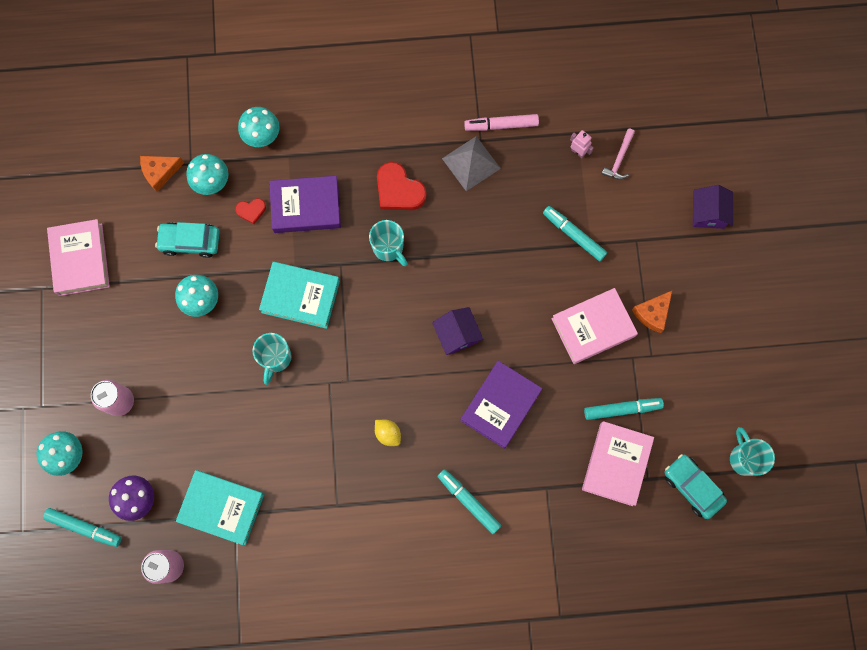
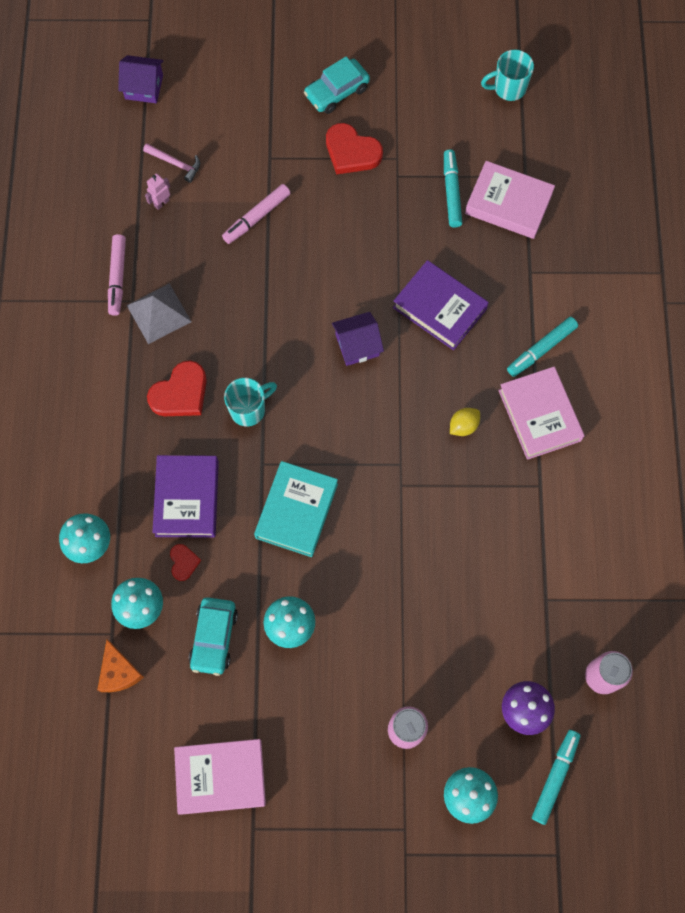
camera: 85 degrees left, 5 degrees down
turquoise book [176,470,264,545] -> none
turquoise mug [253,333,292,385] -> none
turquoise marker [543,206,607,261] -> pink marker [222,184,291,244]
pink book [551,288,638,364] -> pink book moved to [498,367,585,460]
orange cheese [632,291,672,333] -> red heart [326,123,383,174]
turquoise car [664,454,727,519] -> turquoise car moved to [304,56,370,114]
purple house [693,185,733,229] -> purple house moved to [118,55,163,103]

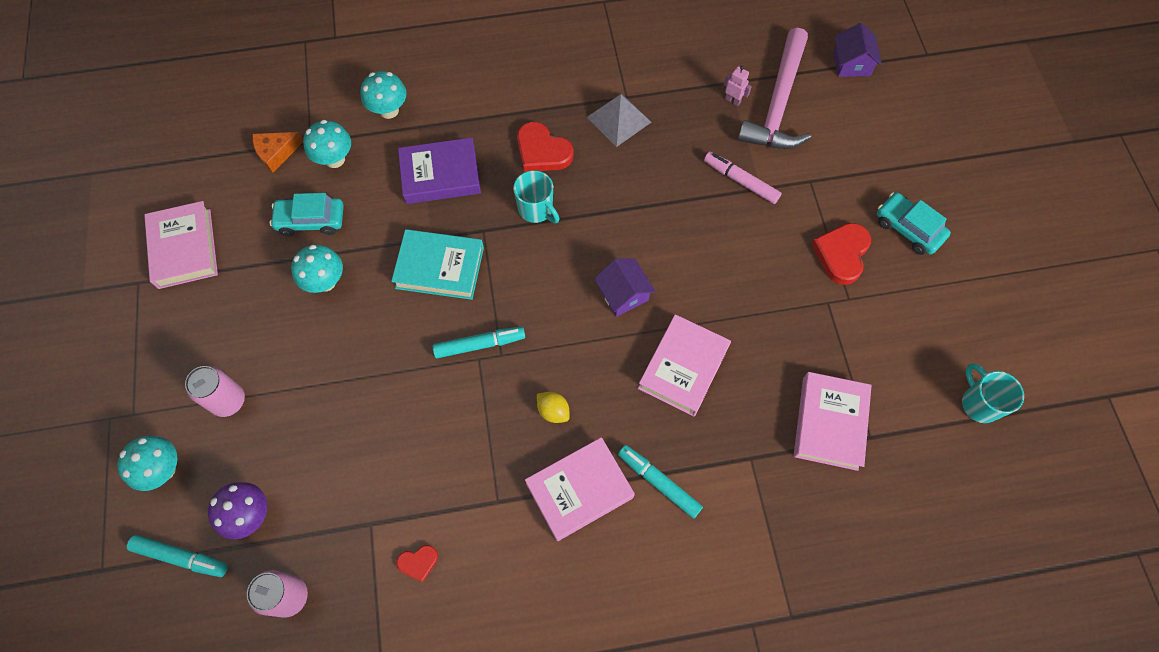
camera: 80 degrees right, 5 degrees down
pink marker [108,234,126,316] -> none
pink hammer [143,143,200,183] -> pink hammer [737,28,811,149], size x2.41
red heart [170,544,201,581] -> red heart moved to [396,545,438,582]
purple book [393,260,489,350] -> pink book [638,314,731,416]
turquoise marker [444,149,462,228] -> turquoise marker moved to [432,326,525,358]

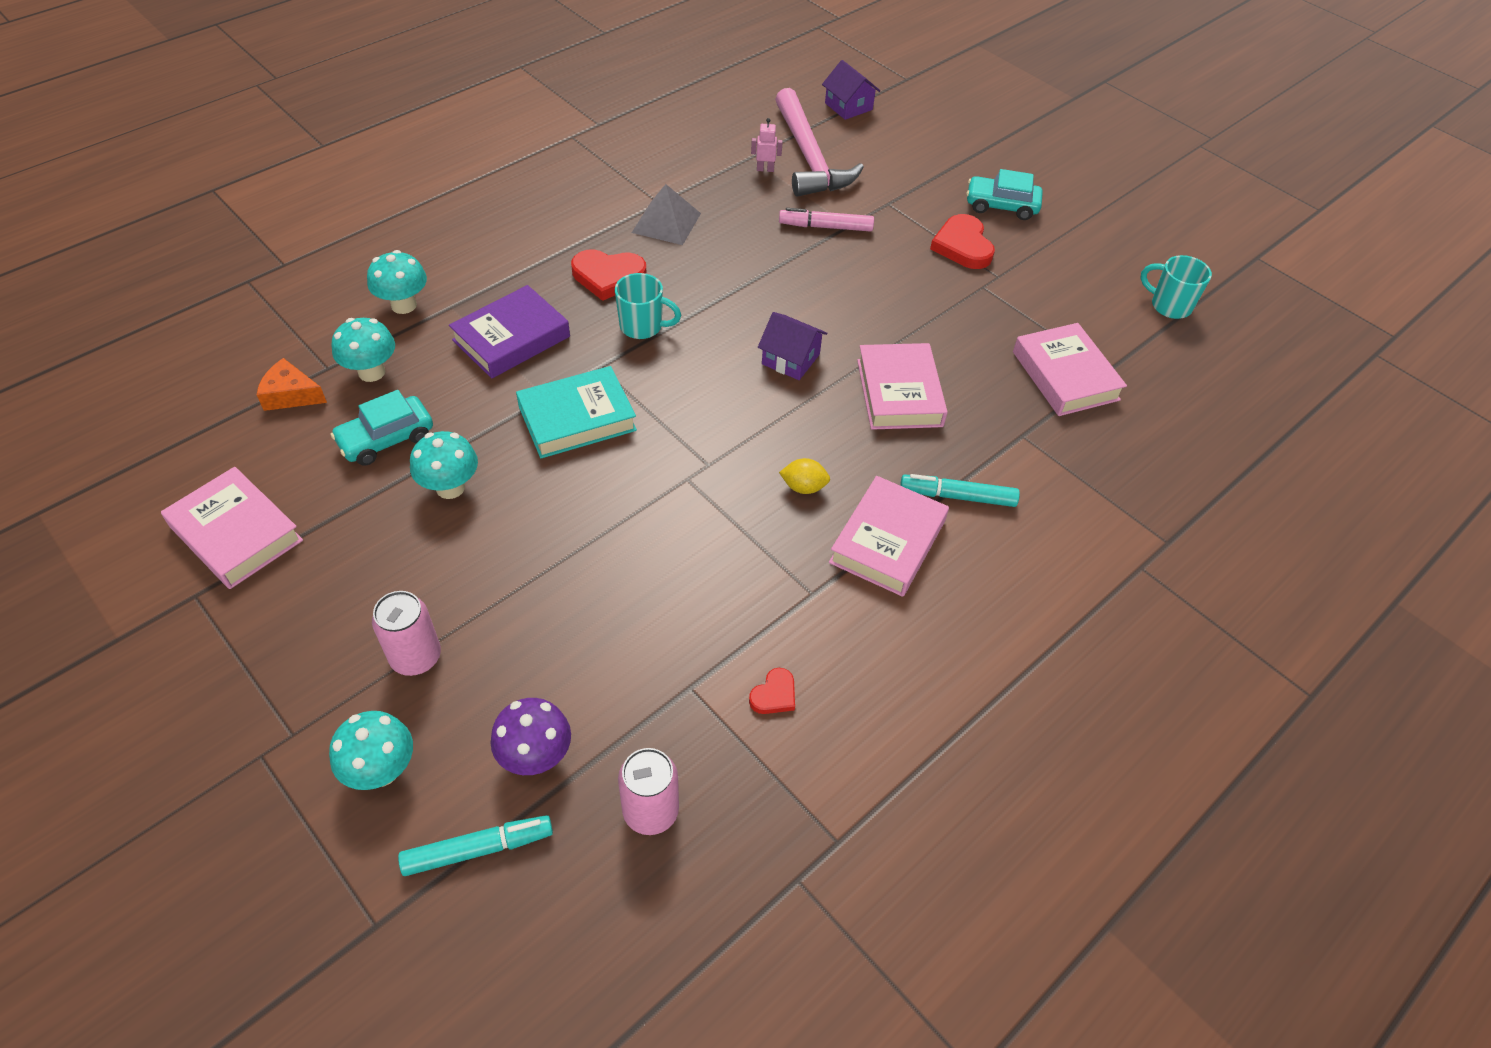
camera: 35 degrees left, 15 degrees down
orange cheese [252,132,303,173] -> orange cheese turned 75 degrees clockwise [257,358,327,411]
turquoise marker [432,326,525,358] -> none

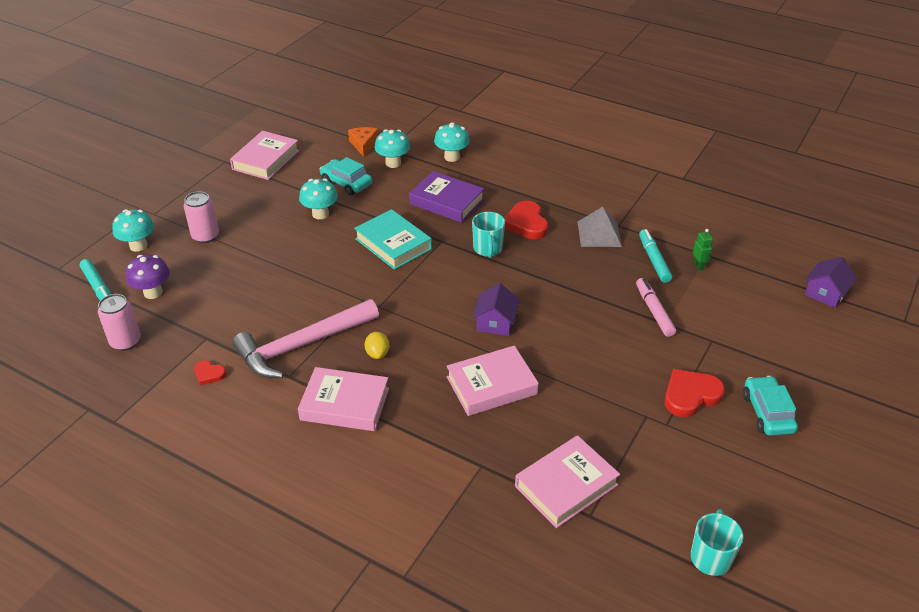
camera: 75 degrees right, 10 degrees down
pink robot [751,118,783,172] -> green robot [693,229,713,271]
pink hammer [775,88,864,197] -> pink hammer moved to [232,299,379,378]
turquoise marker [900,474,1020,507] -> turquoise marker moved to [639,229,672,283]

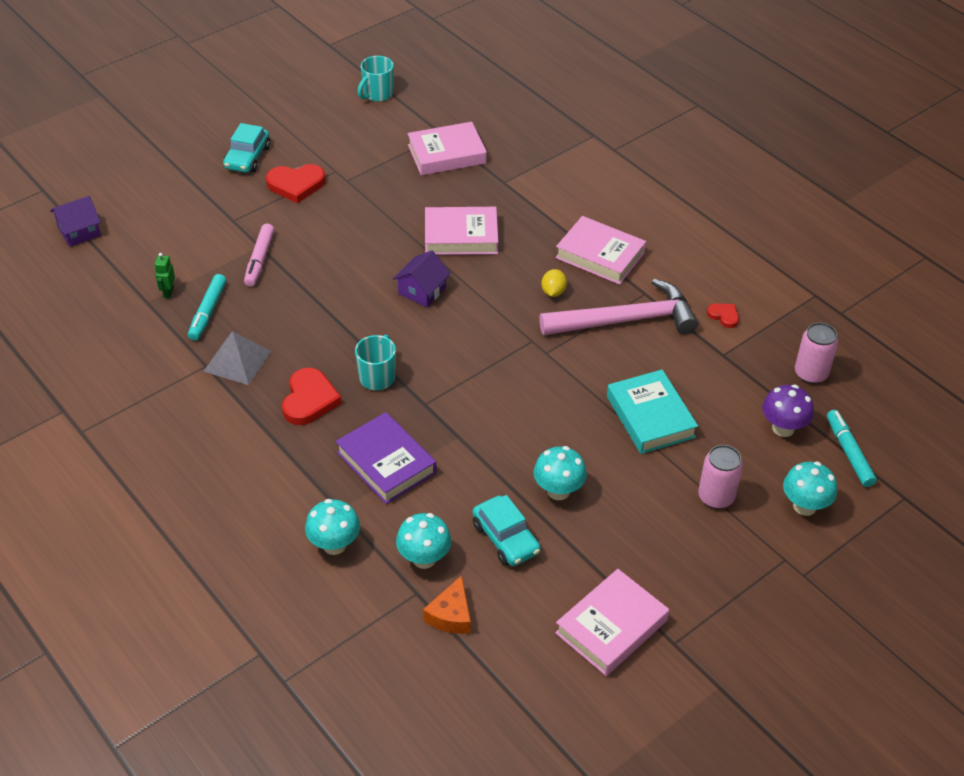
camera: 160 degrees left, 5 degrees up
turquoise book [354,209,432,270] -> turquoise book moved to [607,370,698,454]

